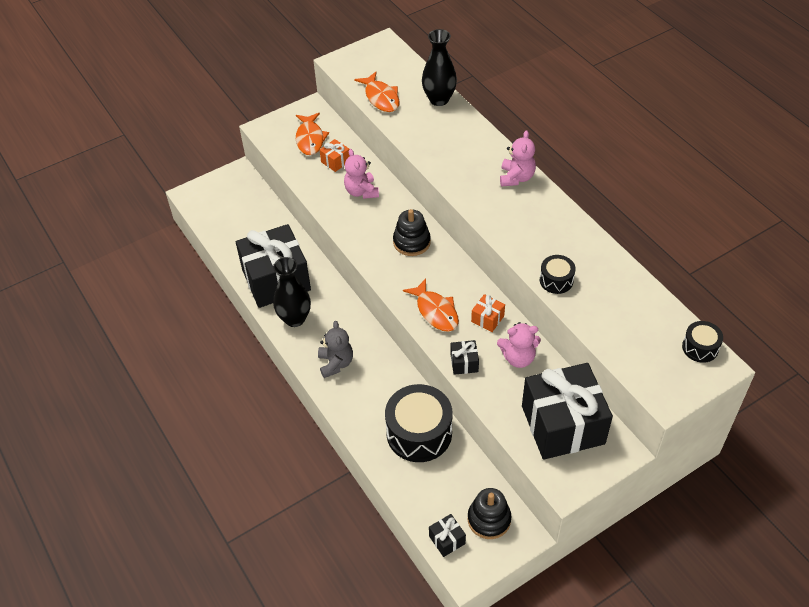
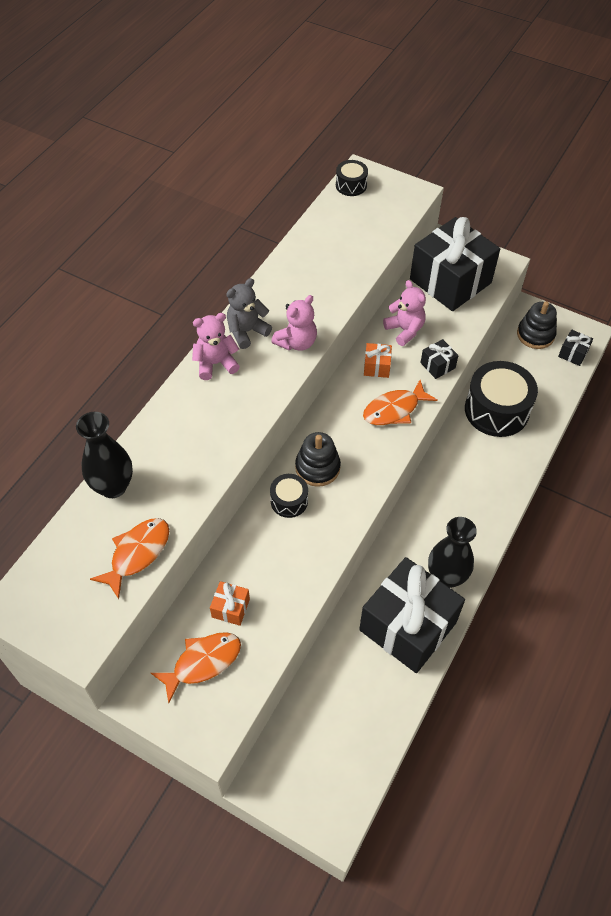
camera: 120 degrees left, 5 degrees up
grey teddy bear [318,321,353,378] -> grey teddy bear moved to [226,278,272,349]
pink teddy bear [344,149,379,199] -> pink teddy bear moved to [271,295,317,351]
orange fish [403,278,459,332] -> orange fish turned 150 degrees counterclockwise [363,380,438,425]
black drum [540,255,576,294] -> black drum moved to [270,474,308,518]

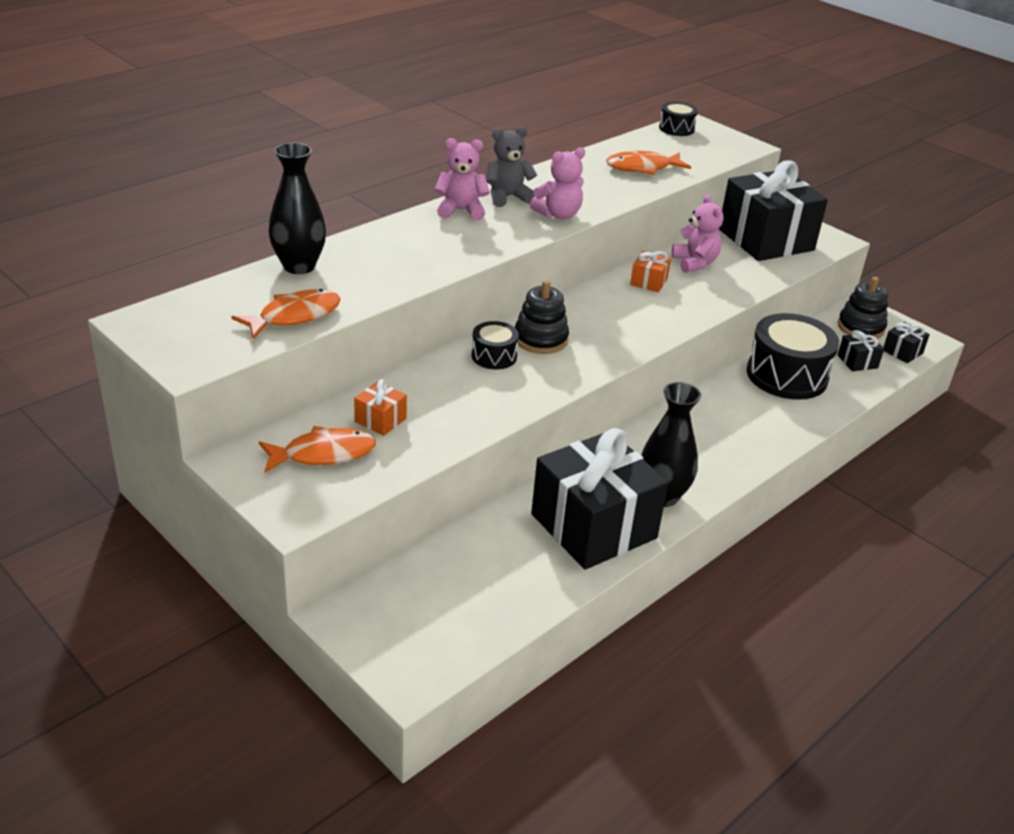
camera: 15 degrees right, 20 degrees down
orange fish [363,380,438,425] -> orange fish moved to [606,151,691,175]
black gift [420,339,458,379] -> black gift moved to [838,330,884,371]

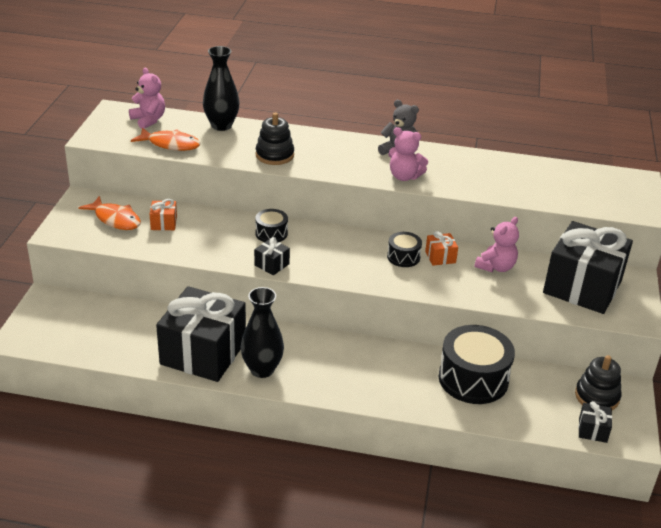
camera: 55 degrees right, 0 degrees up
pink teddy bear [434,138,490,220] -> pink teddy bear moved to [129,68,165,129]
black stacking toy [515,280,569,354] -> black stacking toy moved to [256,113,294,165]
orange fish [606,151,691,175] -> none
black drum [659,102,698,136] -> black drum moved to [387,232,422,267]
black gift [838,330,884,371] -> black gift moved to [254,237,290,275]

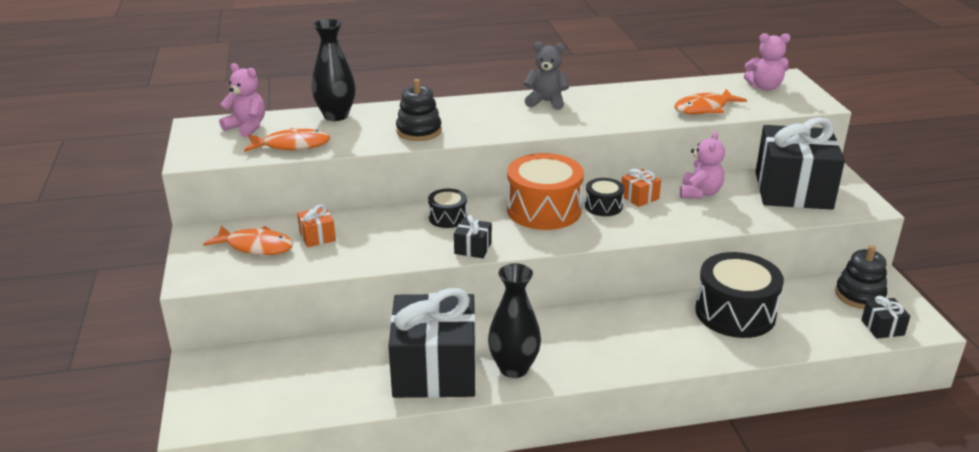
camera: 20 degrees left, 5 degrees down
pink teddy bear [388,127,428,181] -> pink teddy bear moved to [744,33,791,91]
none -> orange drum [507,153,584,230]
none -> orange fish [674,89,747,114]

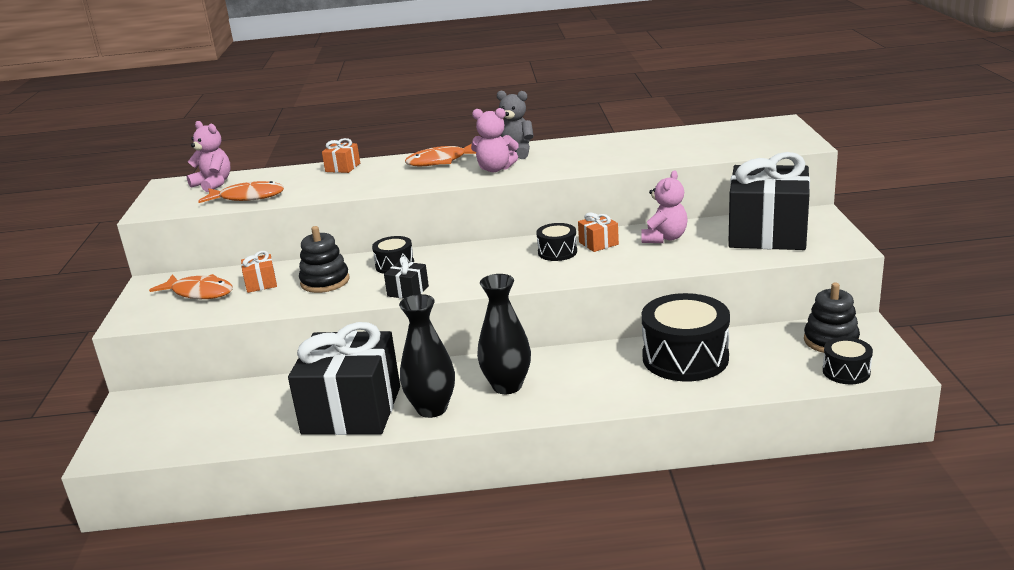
camera: 10 degrees right, 5 degrees down
black vase [311,19,356,121] -> black vase moved to [477,274,531,394]
black stacking toy [396,79,442,141] -> black stacking toy moved to [299,226,349,293]
orange drum [507,153,584,230] -> none
orange fish [674,89,747,114] -> orange fish moved to [405,144,476,167]
pink teddy bear [744,33,791,91] -> pink teddy bear moved to [471,108,519,172]
black gift [861,296,910,339] -> black drum [823,337,873,384]
none -> orange gift [322,138,360,173]

